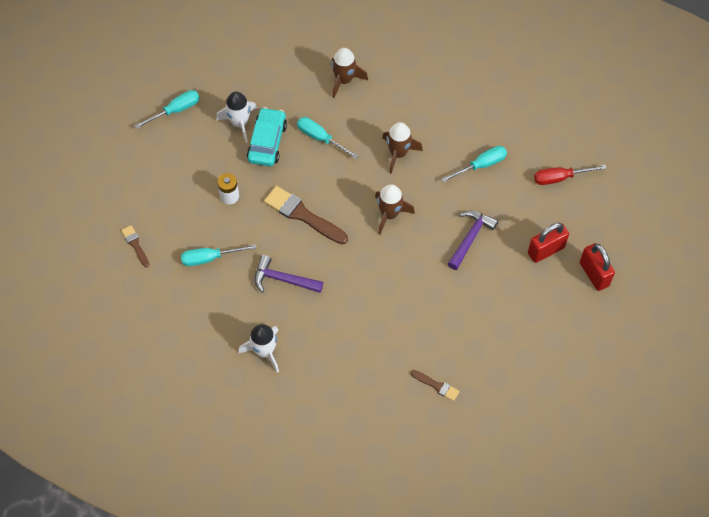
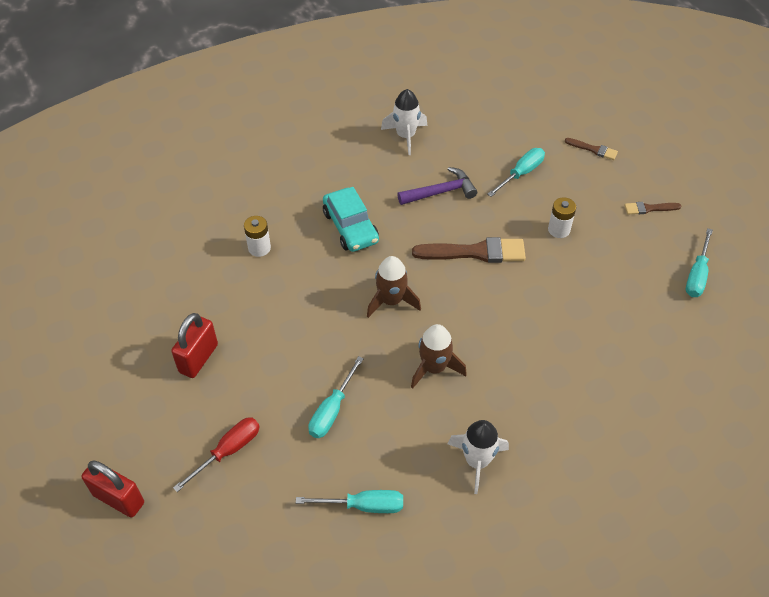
camera: 145 degrees right, 10 degrees down
white rocket [216,92,257,143] -> white rocket moved to [448,420,509,494]
turquoise car [247,107,287,167] -> turquoise car moved to [323,187,379,252]
turquoise screwdriver [297,117,358,159] -> turquoise screwdriver moved to [296,490,403,513]
brown rocket [331,48,368,98] -> none
brown brush [411,370,460,401] -> brown brush moved to [624,202,681,215]
purple hammer [448,211,498,270] -> none
red padlock [580,243,615,291] -> red padlock moved to [81,460,144,518]
none -> white battery [244,216,271,257]

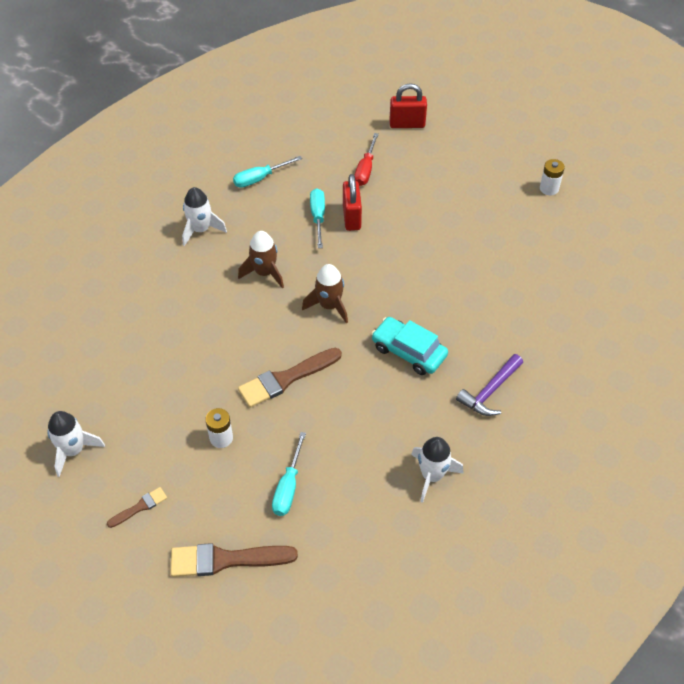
camera: 150 degrees right, 0 degrees up
red padlock [171,313,218,378] -> red padlock moved to [343,174,362,231]
white battery [244,216,271,257] -> white battery moved to [540,159,565,195]
purple hammer [397,167,477,205] -> purple hammer moved to [456,354,523,416]
brown brush [565,138,618,160] -> brown brush [171,543,298,577], size x1.92
turquoise screwdriver [686,228,713,297] -> white rocket [47,411,105,477]

